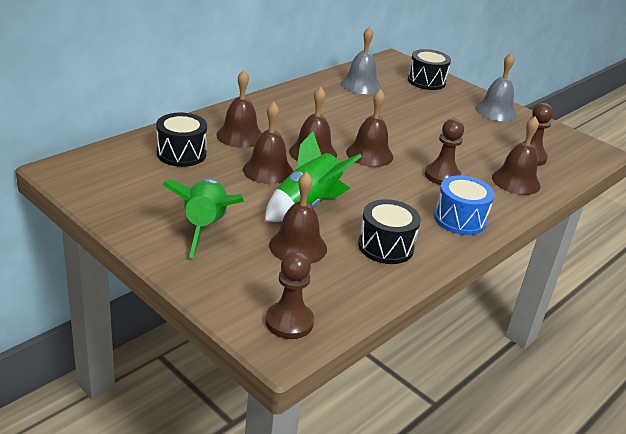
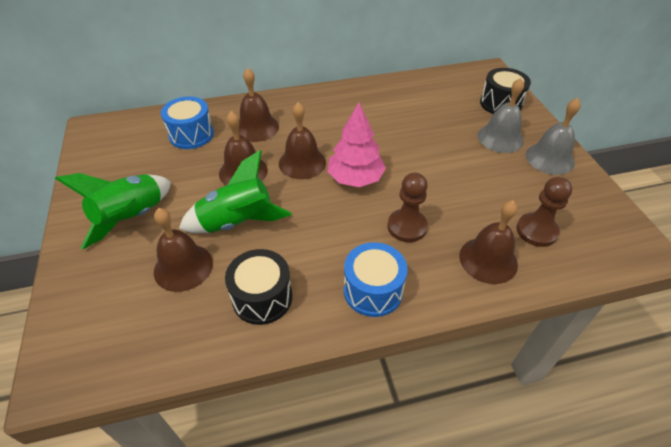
camera: 35 degrees right, 15 degrees up
black drum [156,113,207,167] -> blue drum [161,96,214,149]
brown pawn [265,251,314,339] -> none
grey bell [341,27,381,94] -> grey bell moved to [478,78,524,153]
brown bell [346,89,393,167] -> pink tree [327,103,386,187]

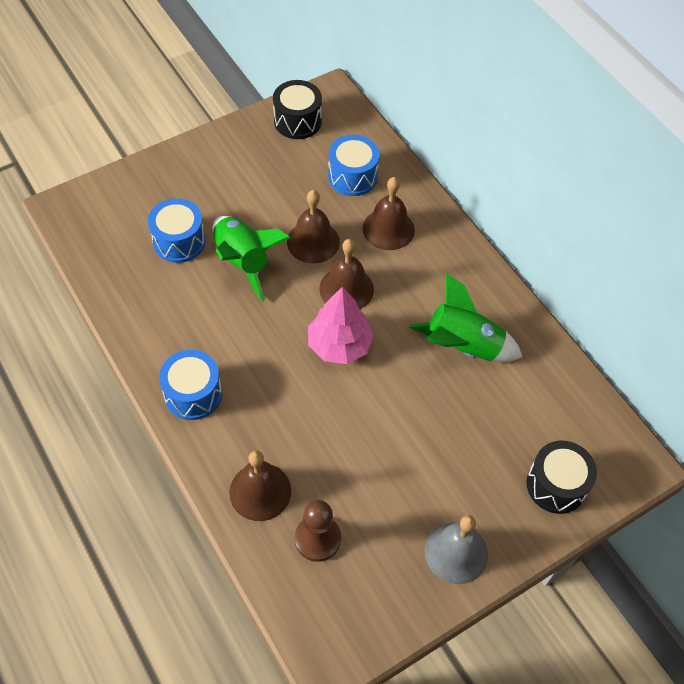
camera: 70 degrees right, 10 degrees up
green rocket [55,173,171,250] -> green rocket moved to [409,273,523,362]
brown bell [154,208,213,292] -> blue drum [148,198,206,263]
black drum [225,249,292,325] -> black drum moved to [273,80,322,139]
brown pawn [388,173,428,242] -> none
grey bell [478,78,524,153] -> none

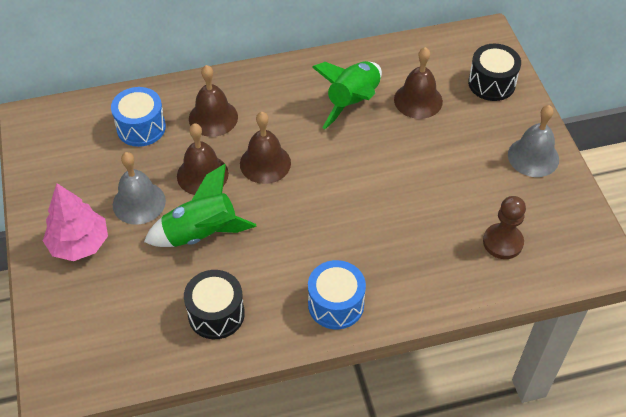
camera: 70 degrees left, 5 degrees down
blue drum [148,198,206,263] -> none
brown bell [229,450,291,521] -> brown bell moved to [394,47,443,119]
black drum [273,80,322,139] -> black drum moved to [184,270,245,339]
pink tree [308,287,374,364] -> pink tree moved to [43,183,108,261]
none -> grey bell [113,152,166,225]

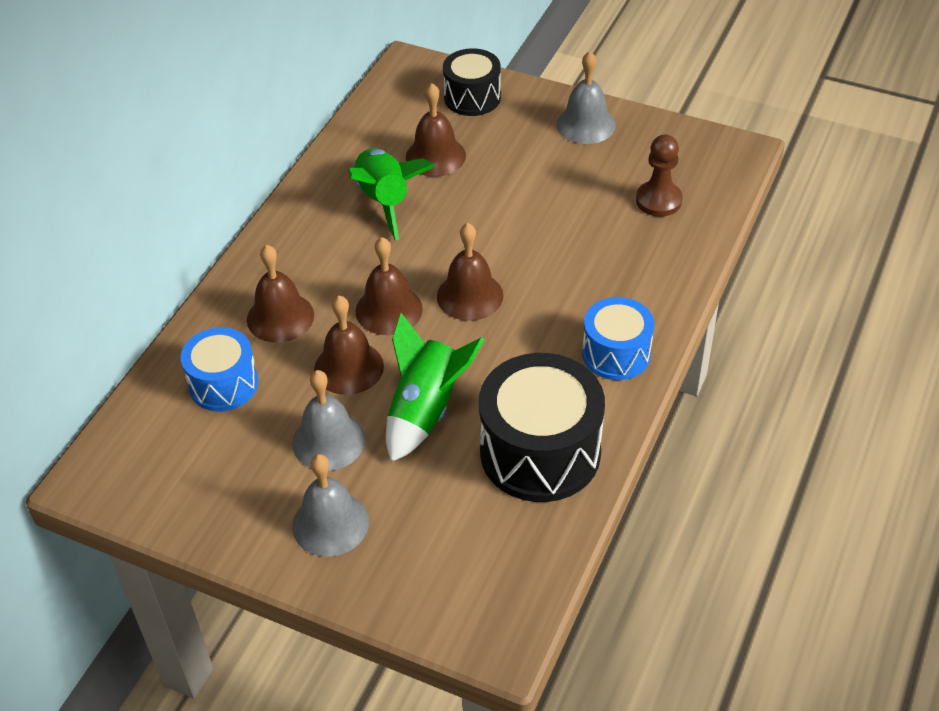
camera: 50 degrees left, 5 degrees down
pink tree [43,183,108,261] -> grey bell [292,454,369,557]
black drum [184,270,245,339] -> black drum [479,353,605,502], size x1.66
none -> brown bell [437,223,504,321]

